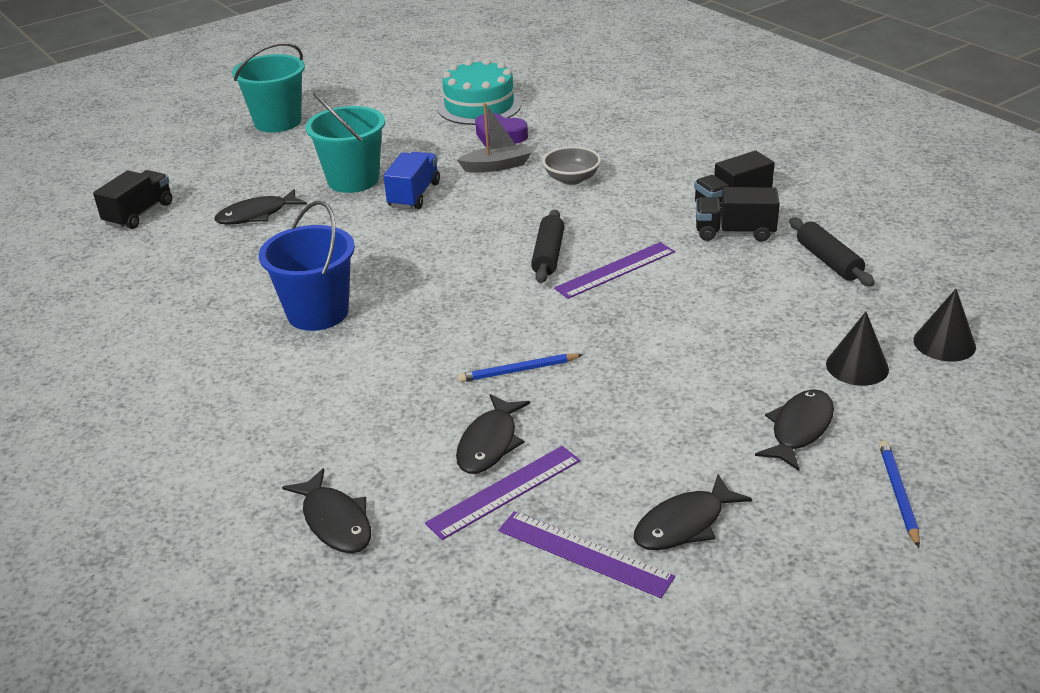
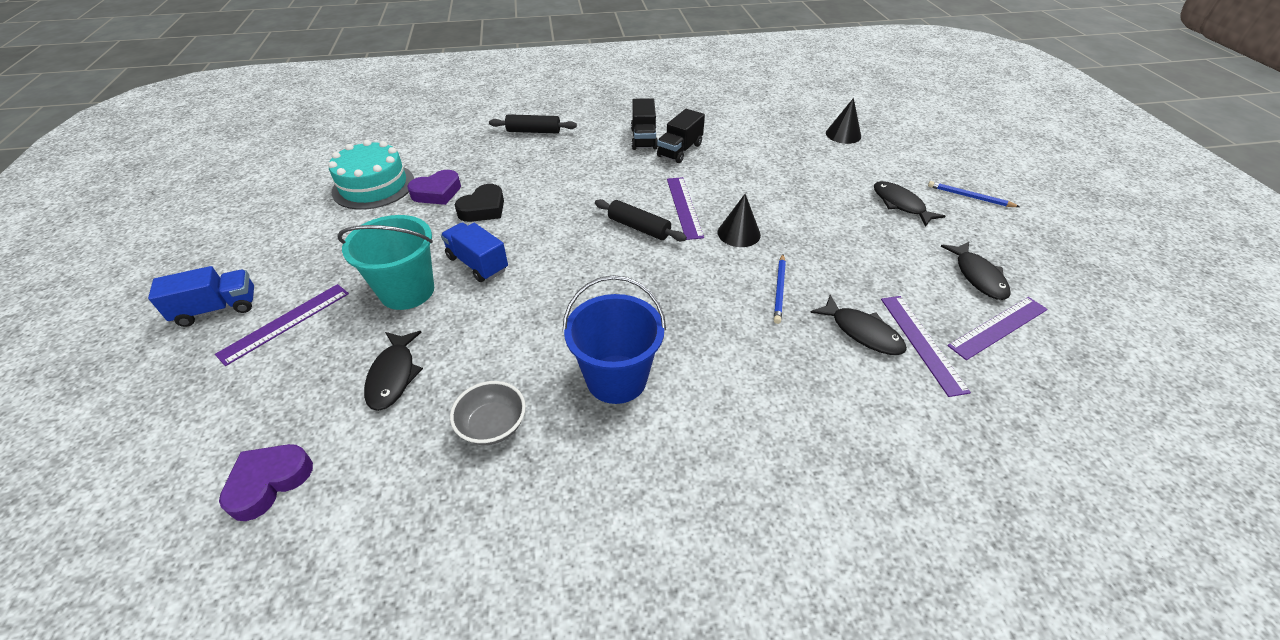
camera: 65 degrees left, 10 degrees up
black truck [93,170,172,229] -> purple heart [219,444,313,521]
turquoise bucket [232,42,305,133] -> blue truck [148,266,254,327]
black fish [282,468,371,553] -> none
grey boat [457,103,531,173] -> black heart [455,184,504,222]
grey bowl [542,146,601,185] -> grey bowl moved to [450,381,526,445]
black rolling pin [789,218,875,286] -> black rolling pin moved to [489,114,577,134]
black cone [826,312,889,386] -> black cone moved to [718,194,761,247]
none -> purple ruler [215,284,349,366]

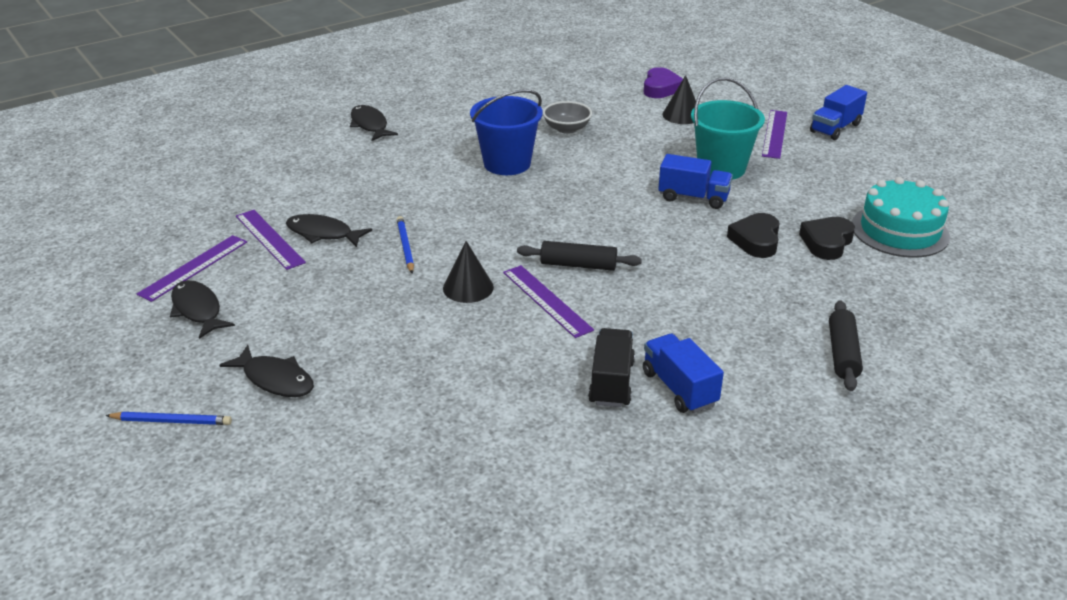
camera: 155 degrees right, 10 degrees down
black fish [364,331,423,411] -> black fish moved to [350,105,398,141]
purple heart [407,170,461,205] -> black heart [799,217,855,260]
black rolling pin [489,114,577,134] -> black rolling pin turned 60 degrees counterclockwise [829,300,863,391]
black truck [631,98,658,150] -> blue truck [643,334,724,413]
black cone [826,98,861,144] -> black cone moved to [663,75,696,124]

